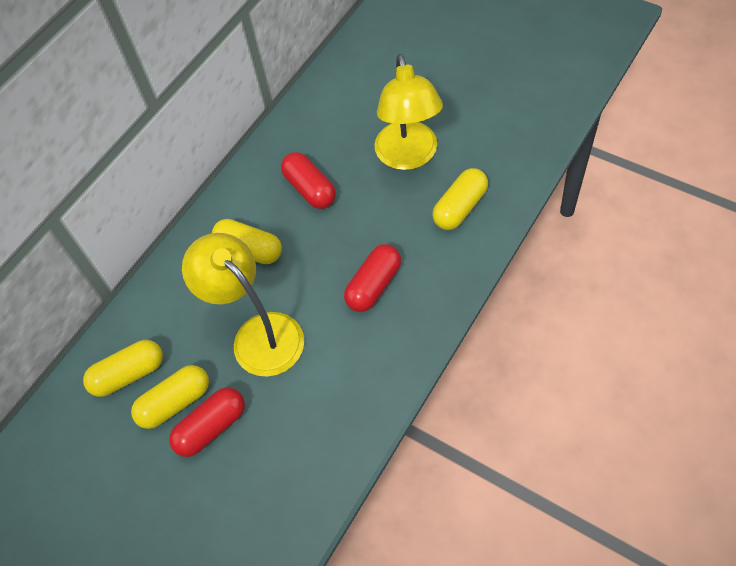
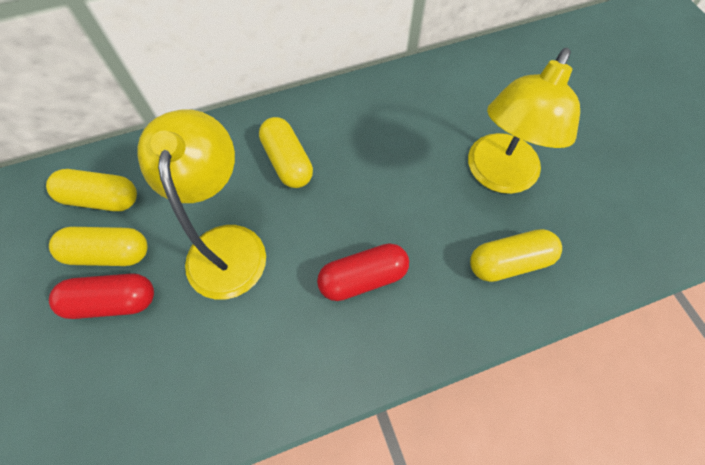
camera: 30 degrees right, 5 degrees up
red capsule [281,152,336,209] -> none

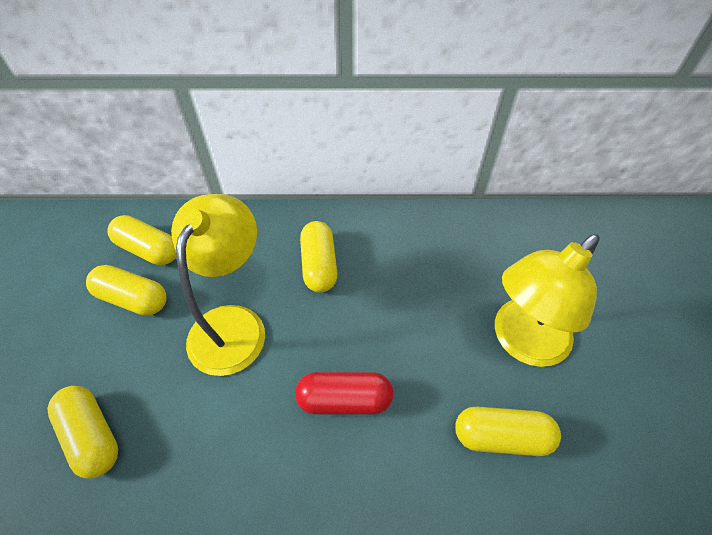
camera: 20 degrees right, 10 degrees down
red capsule [49,273,154,319] -> none
none -> yellow capsule [48,386,118,479]

